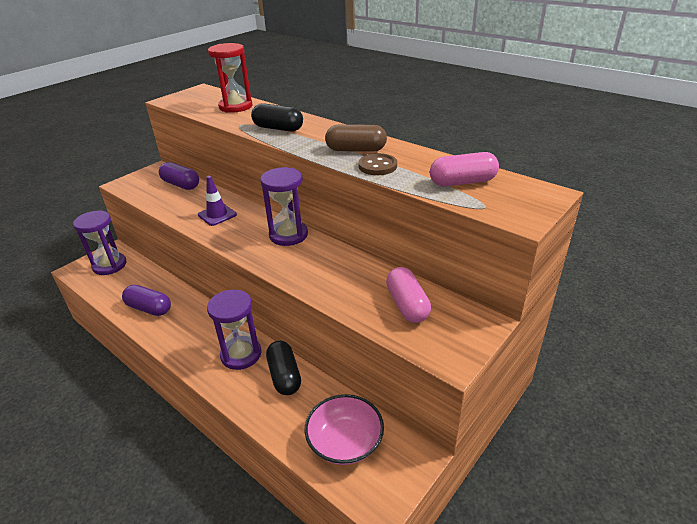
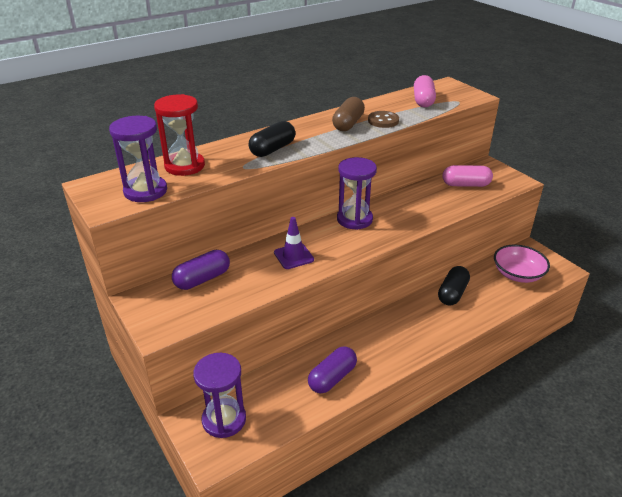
camera: 75 degrees left, 0 degrees up
purple hourglass [207,290,262,370] -> purple hourglass moved to [109,116,167,202]
black capsule [266,341,301,395] -> black capsule turned 60 degrees counterclockwise [438,266,470,306]

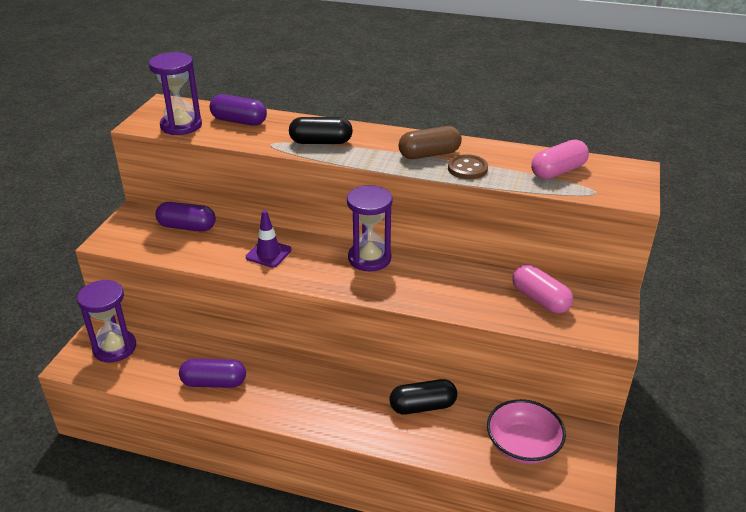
camera: 50 degrees right, 0 degrees up
red hourglass [154,94,205,176] -> purple capsule [209,94,267,126]

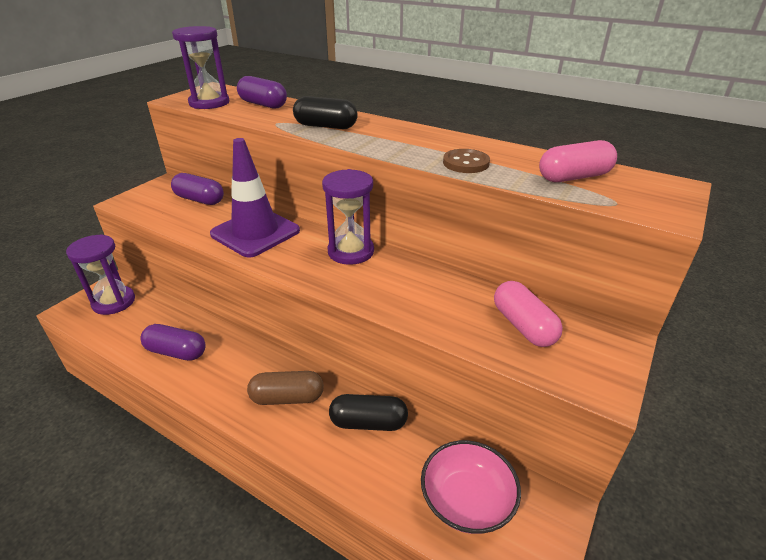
camera: 15 degrees right, 0 degrees up
purple traffic cone [246,210,292,268] -> purple traffic cone [210,138,300,258], size x1.85
brown capsule [398,126,462,159] -> brown capsule moved to [247,371,324,405]

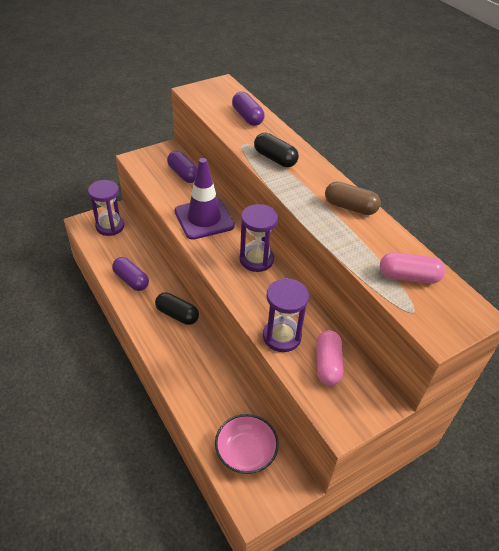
camera: 25 degrees right, 10 degrees up
purple hourglass [172,26,230,109] -> purple hourglass moved to [263,278,309,352]
brown capsule [247,371,324,405] -> brown capsule moved to [325,181,381,215]
black capsule [329,394,408,431] -> black capsule moved to [155,292,199,325]
brown button [443,149,490,173] -> none

